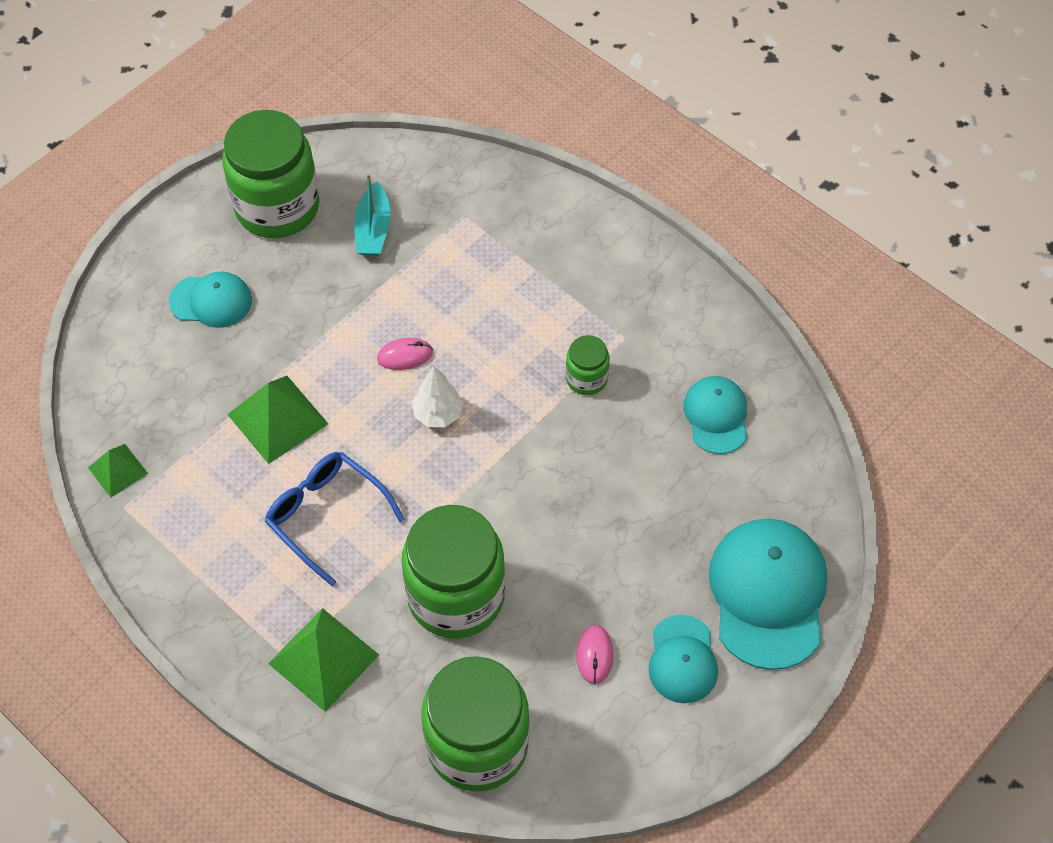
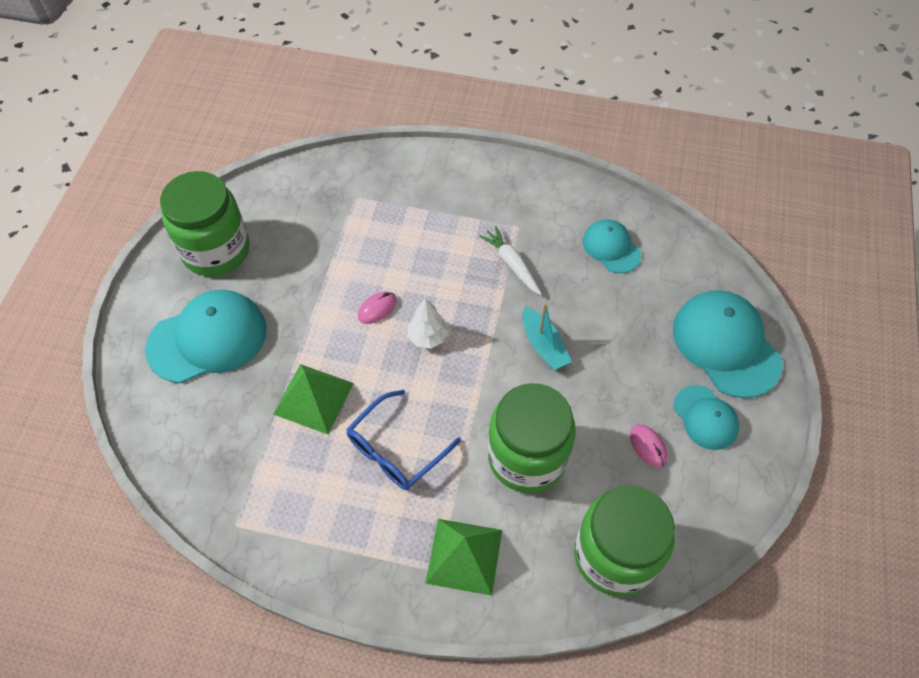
camera: 30 degrees left, 0 degrees up
green pyramid [88,444,148,498] -> none
turquoise cap [169,272,252,328] -> turquoise cap [145,290,267,383], size x1.75
blue glasses [265,452,405,586] -> blue glasses turned 60 degrees counterclockwise [346,390,461,490]
turquoise boat [354,173,391,256] -> turquoise boat moved to [523,303,572,370]
green jar [565,335,610,395] -> white carrot [479,226,542,295]

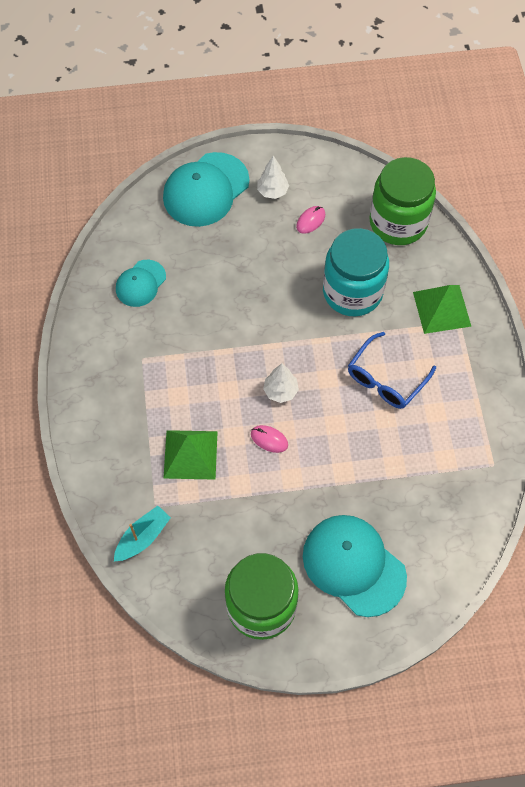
camera: 110 degrees left, 5 degrees up
green pyramid [273,364,354,435] -> green pyramid moved to [163,430,218,480]
blue glasses [346,390,461,490] -> blue glasses turned 105 degrees clockwise [348,332,436,409]
white carrot [479,226,542,295] -> none
green jar [488,383,576,493] -> turquoise jar [323,228,389,317]
turquoise boat [523,303,572,370] -> turquoise boat moved to [114,506,171,561]
turquoise cap [674,385,739,450] -> white tree [257,155,289,199]

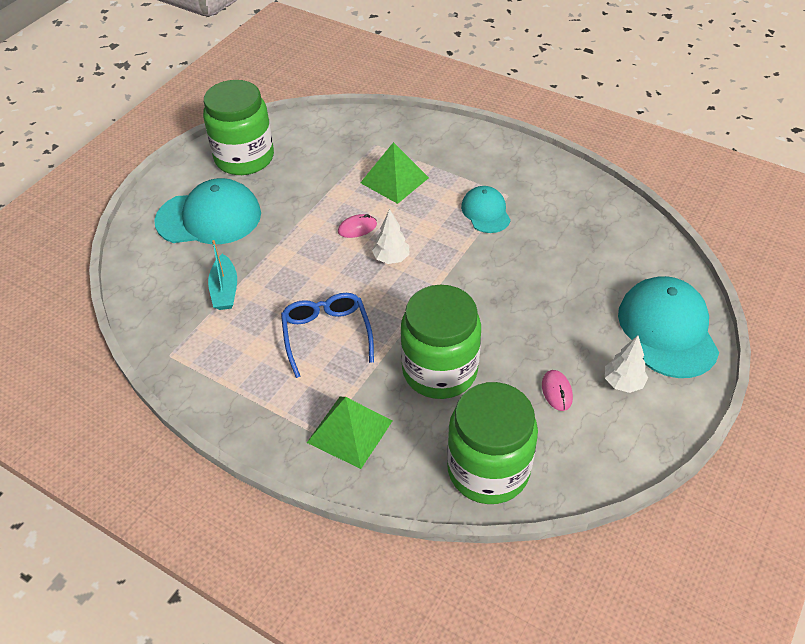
camera: 130 degrees right, 15 degrees down
turquoise boat [114,506,171,561] -> turquoise boat moved to [208,240,237,310]
turquoise cap [116,260,166,307] -> turquoise cap moved to [461,186,511,233]
turquoise jar [323,228,389,317] -> green jar [401,285,481,399]

